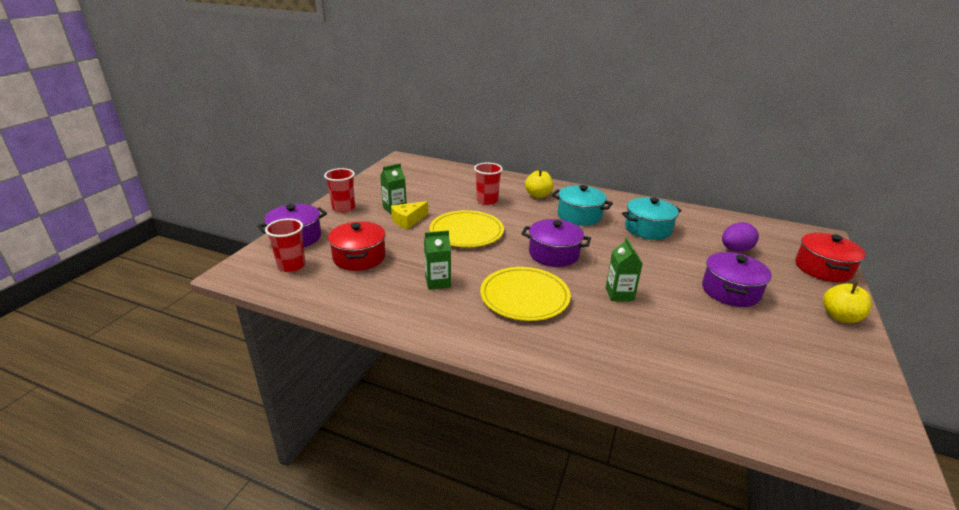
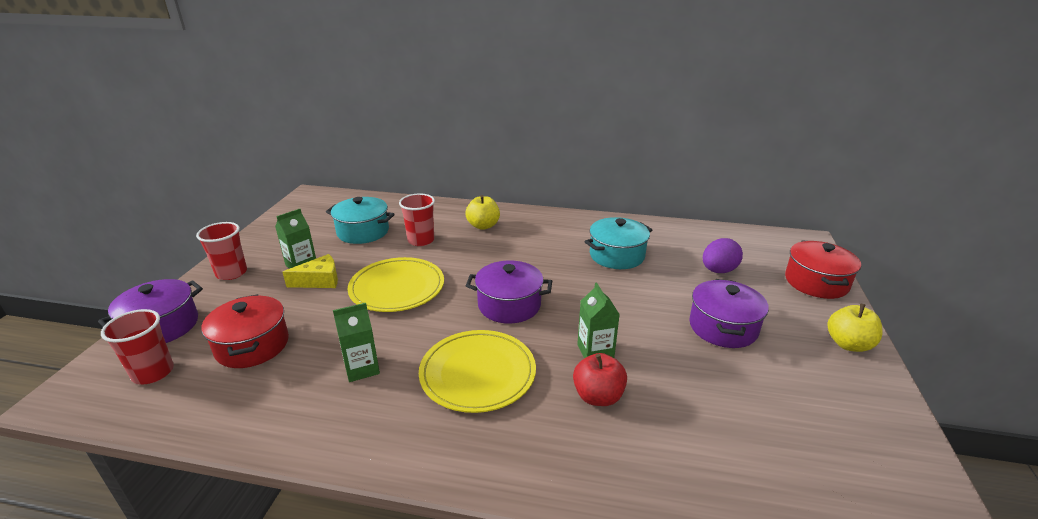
camera: 10 degrees left, 0 degrees up
yellow cheese [391,201,428,229] -> yellow cheese turned 150 degrees counterclockwise [283,254,338,288]
turquoise pot [552,185,613,225] -> turquoise pot moved to [326,197,395,244]
none -> red apple [573,353,627,406]

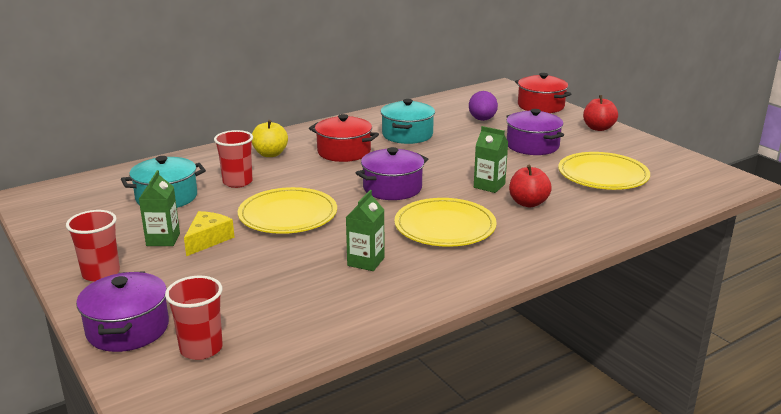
camera: 45 degrees left, 5 degrees down
red pot [201,294,289,368] -> red pot moved to [309,114,379,162]
yellow apple [827,304,883,352] -> red apple [583,95,618,131]
none -> yellow plate [558,152,650,190]

